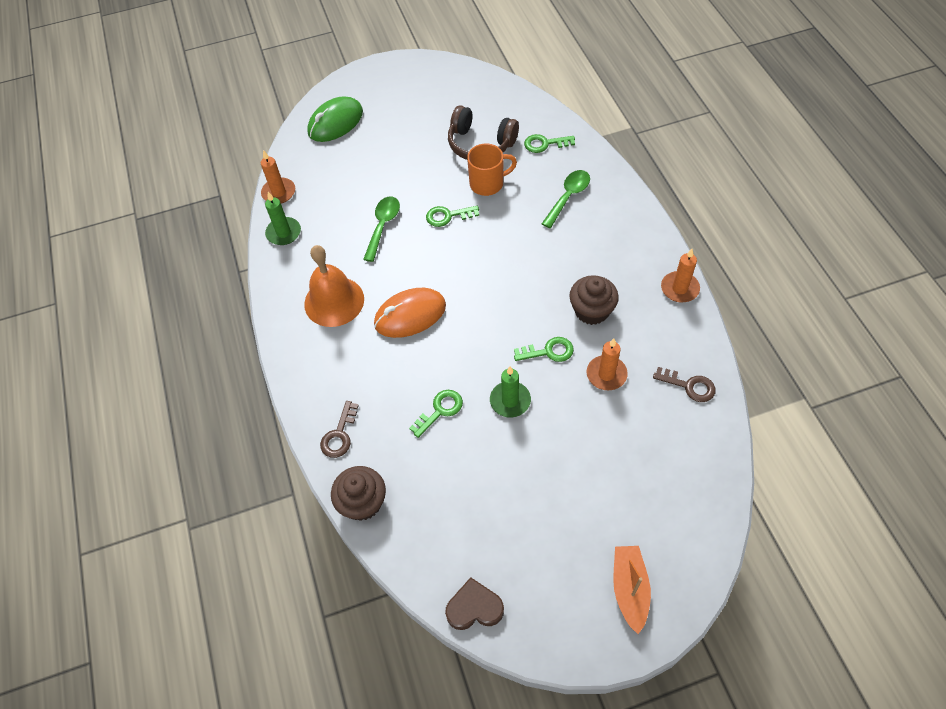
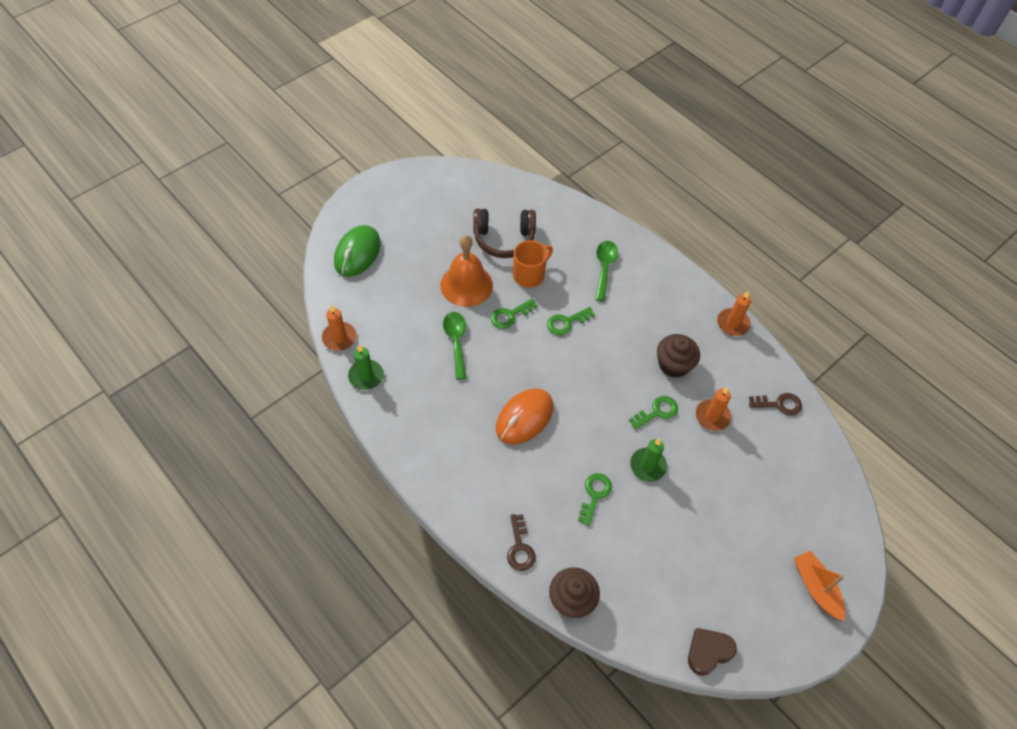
camera: 30 degrees left, 0 degrees up
orange bell [304,245,364,327] -> orange bell moved to [440,235,493,307]
green key [524,134,575,153] -> green key moved to [547,307,595,335]

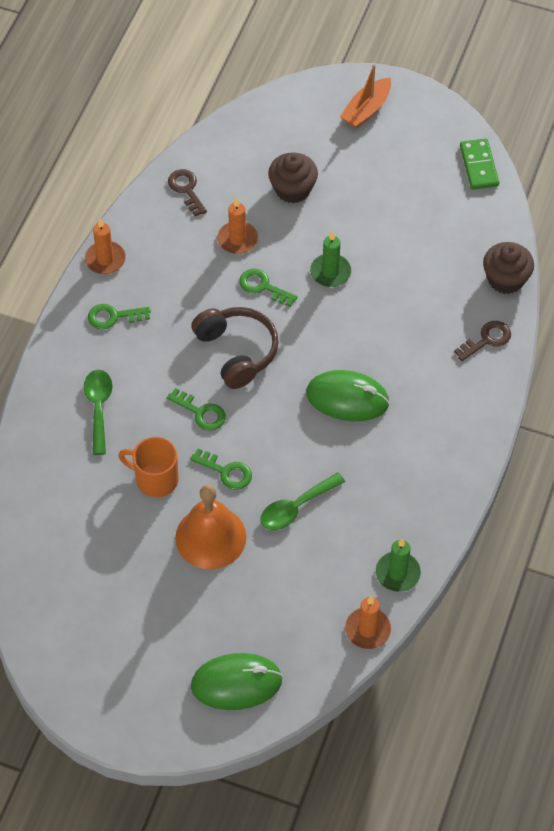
camera: 115 degrees left, 0 degrees up
brown headphones [473,209,536,258] -> brown headphones moved to [191,307,279,389]
orange mouse [496,388,553,445] -> green mouse [306,370,390,421]
green key [578,473,612,526] -> green key moved to [88,304,151,329]
green spoon [595,241,618,301] -> green spoon turned 105 degrees clockwise [84,370,113,455]
brown cupcake [657,334,700,378] -> brown cupcake moved to [268,152,318,203]
brown heart [688,628,737,676] -> green domino [460,138,499,190]

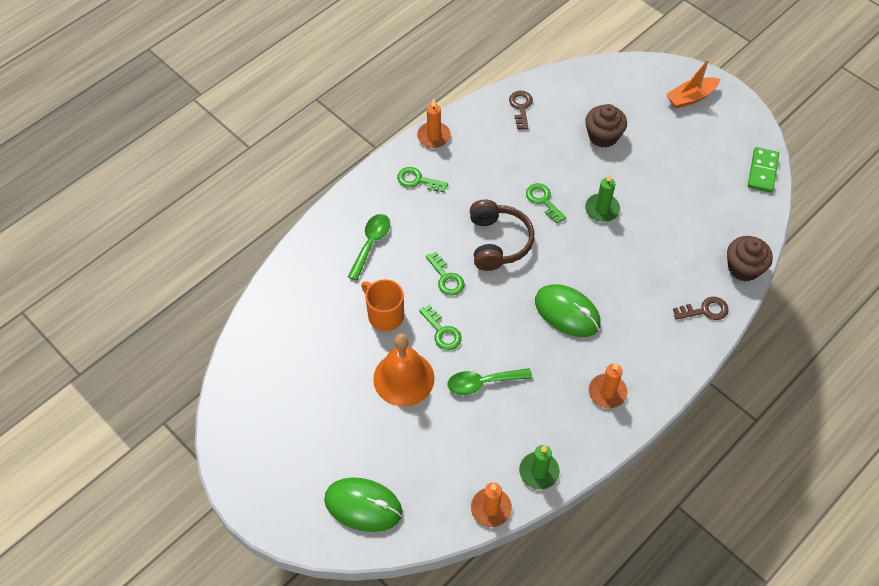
camera: 25 degrees right, 0 degrees up
orange candle [217,197,258,254] -> orange candle moved to [589,363,627,408]

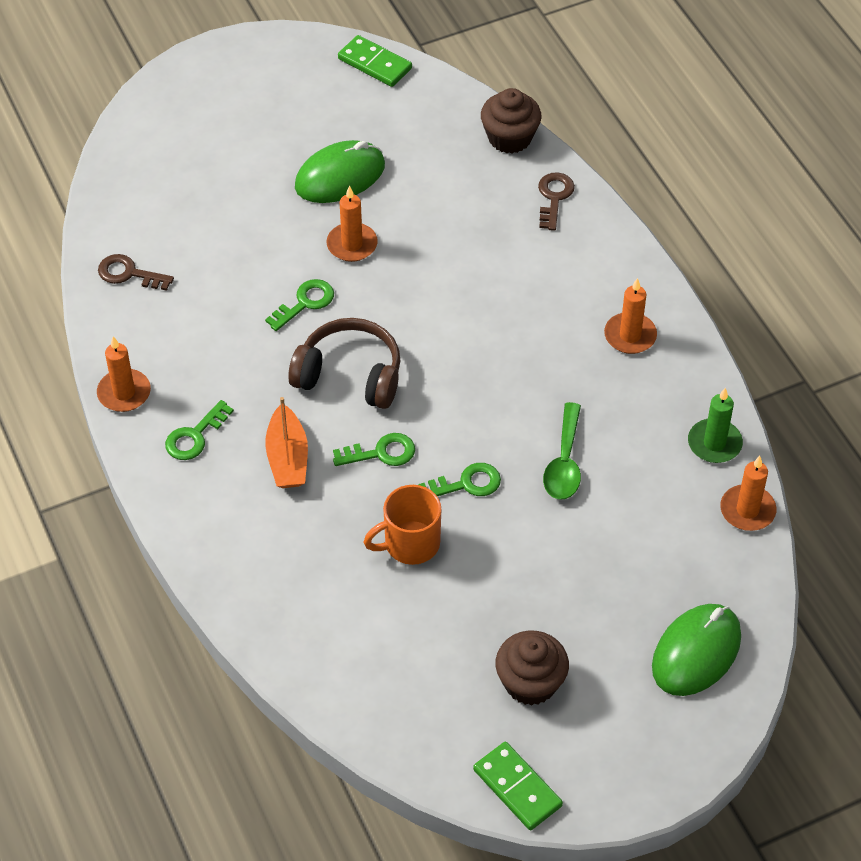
camera: 70 degrees left, 5 degrees down
green spoon [348,214,390,281] -> none
orange bell [373,333,435,407] -> none
green key [526,183,566,223] -> green key turned 150 degrees clockwise [265,279,334,331]
green mouse [535,284,601,337] -> green mouse moved to [295,140,385,203]
brown cupcake [585,104,627,148] -> brown cupcake moved to [495,630,569,706]
green candle [585,173,620,222] -> orange candle [327,186,378,262]
orange boat [666,59,720,109] -> orange boat moved to [265,397,308,488]
none -> green domino [473,742,563,830]

